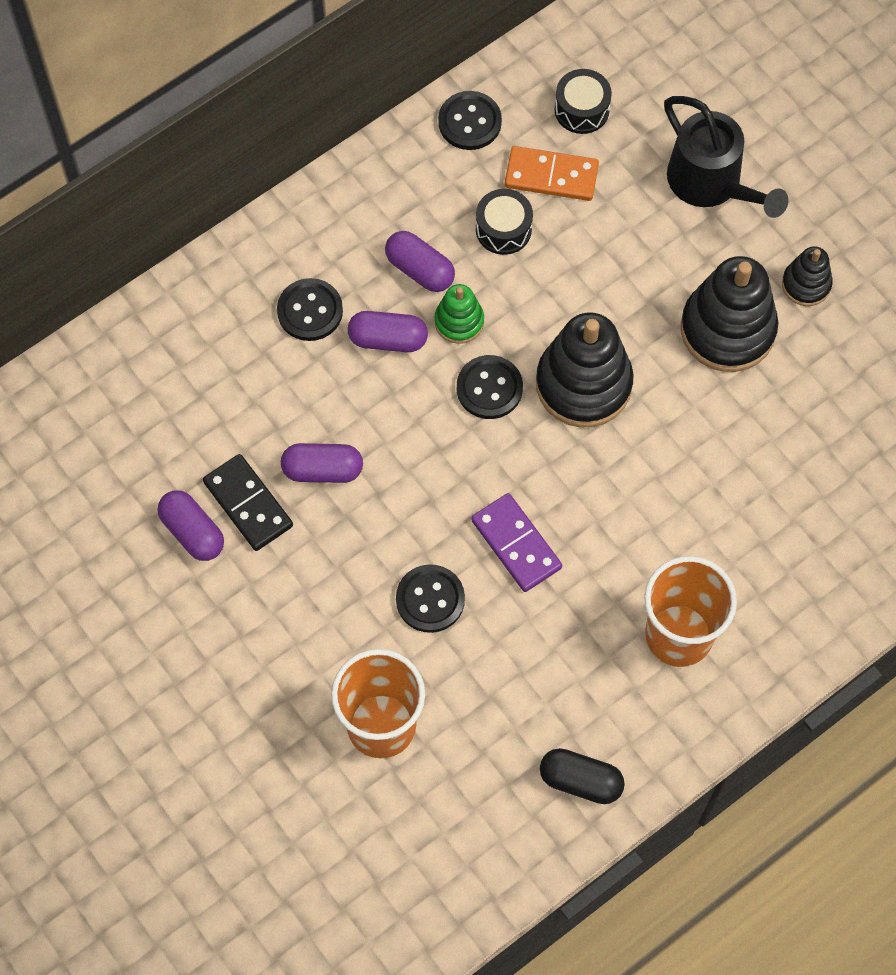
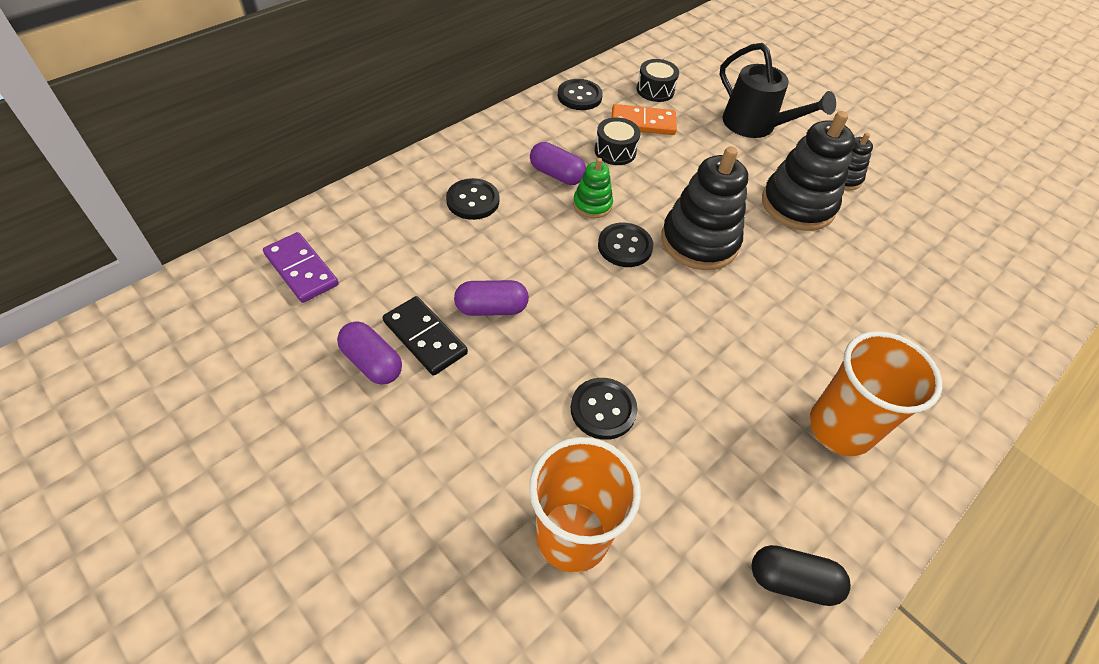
camera: 10 degrees left, 15 degrees down
purple capsule [348,311,428,352] -> none
purple domino [471,493,562,592] -> purple domino moved to [263,232,339,303]

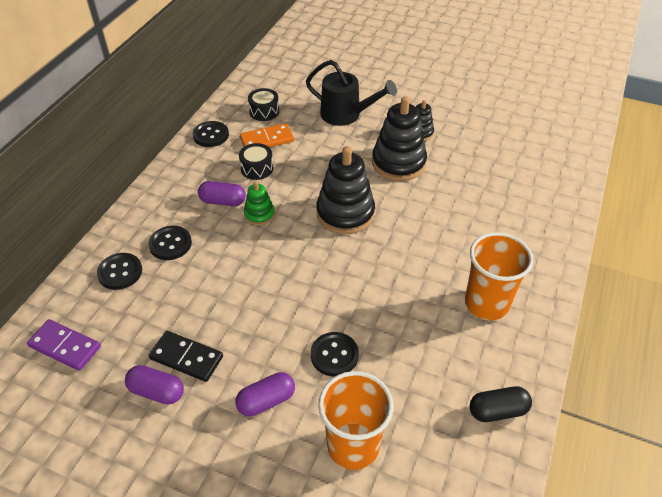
camera: 20 degrees left, 5 degrees down
purple capsule [454,280,529,316] -> purple capsule moved to [235,372,295,416]
black button [598,223,653,267] -> black button moved to [97,253,142,290]

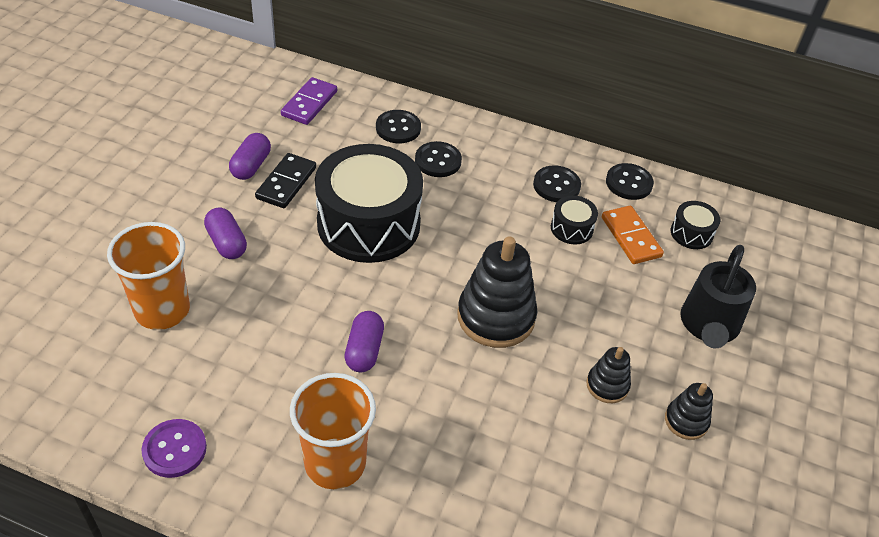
camera: 85 degrees right, 0 degrees up
purple capsule [198,181,246,206] -> purple capsule moved to [344,311,384,372]
green stacking toy [244,181,275,225] -> none
black button [311,332,359,377] -> black button moved to [533,165,581,202]
black stacking toy [372,96,427,181] -> black stacking toy [586,347,631,403], size x0.52
black capsule [469,386,532,422] -> purple button [141,419,207,478]
none -> black drum [315,144,423,263]

